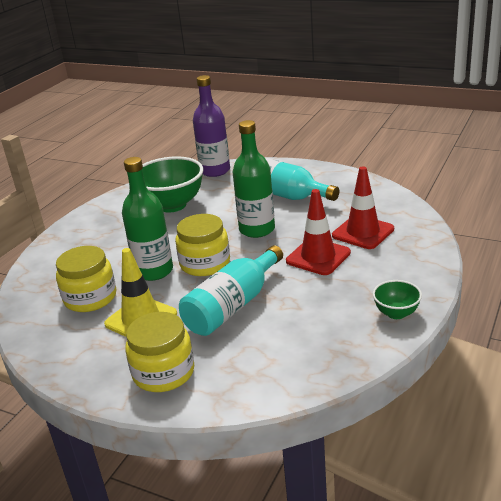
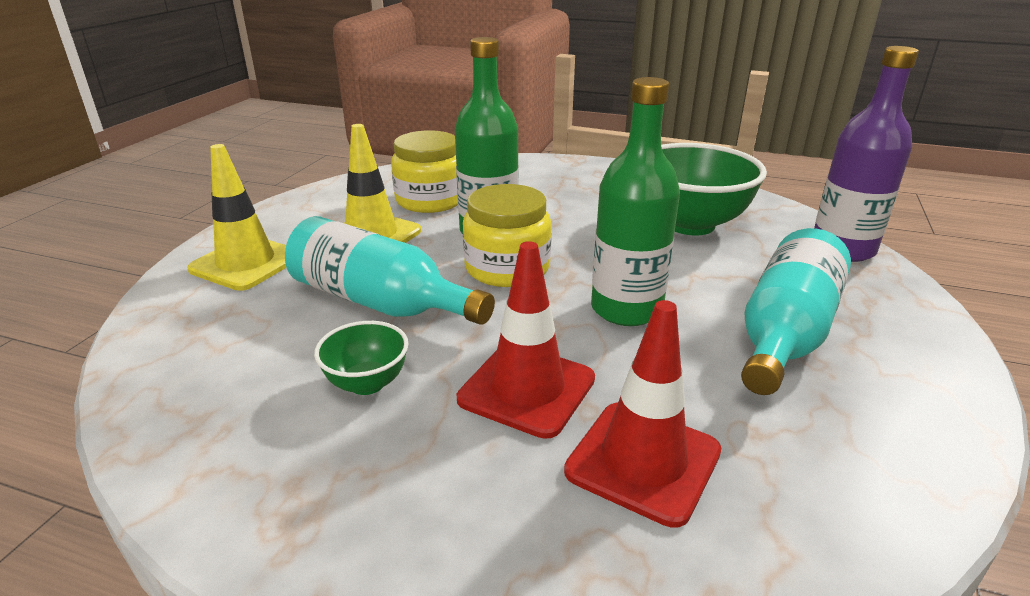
camera: 80 degrees right, 0 degrees up
yellow jar [125,312,194,392] -> yellow traffic cone [187,144,286,291]
green bowl [373,280,422,319] -> green bowl moved to [314,321,408,395]

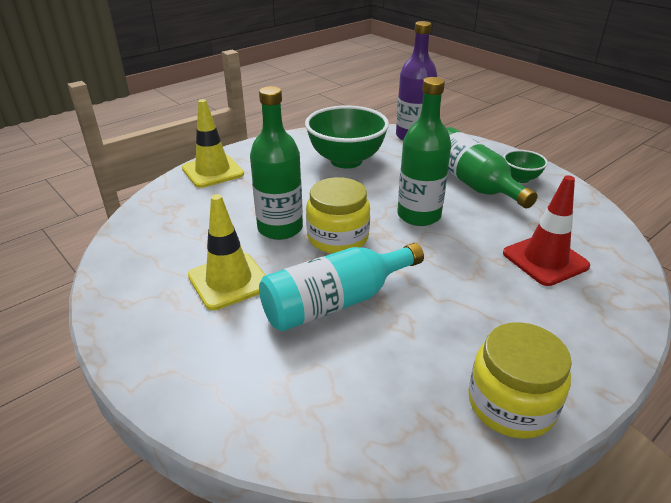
camera: 60 degrees left, 5 degrees up
yellow traffic cone [187,144,286,291] -> yellow traffic cone moved to [182,99,244,188]
green bowl [314,321,408,395] -> green bowl moved to [503,150,548,183]
yellow jar [391,130,458,213] -> yellow jar moved to [468,322,572,439]
red traffic cone [457,241,595,439] -> none
turquoise bottle [741,228,851,395] -> green bottle [446,127,538,208]

